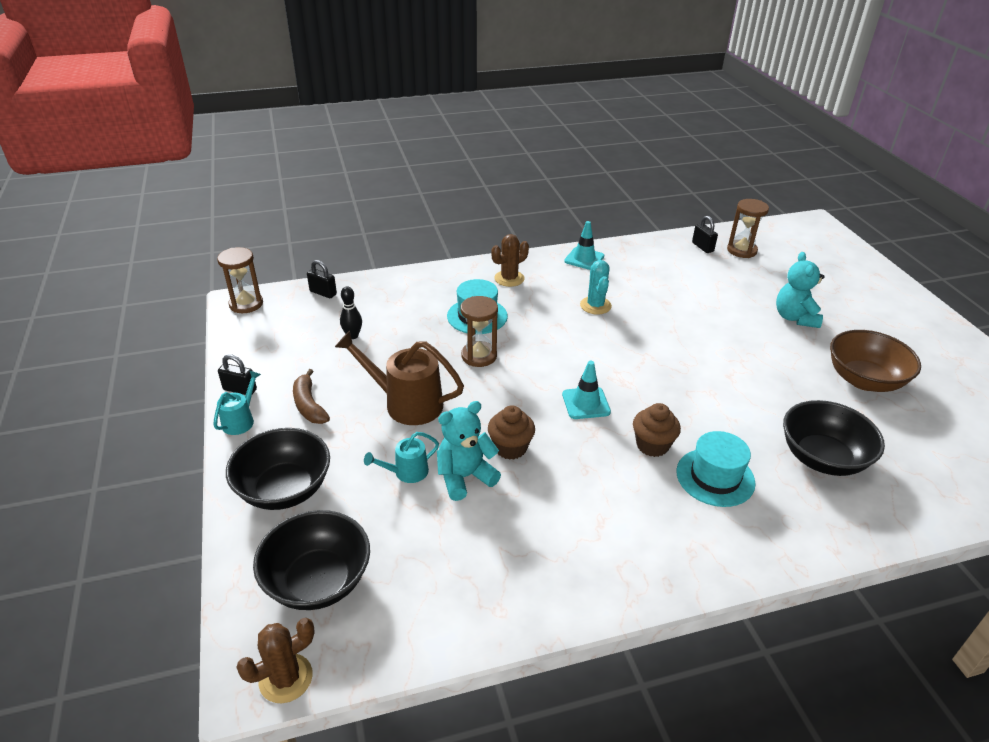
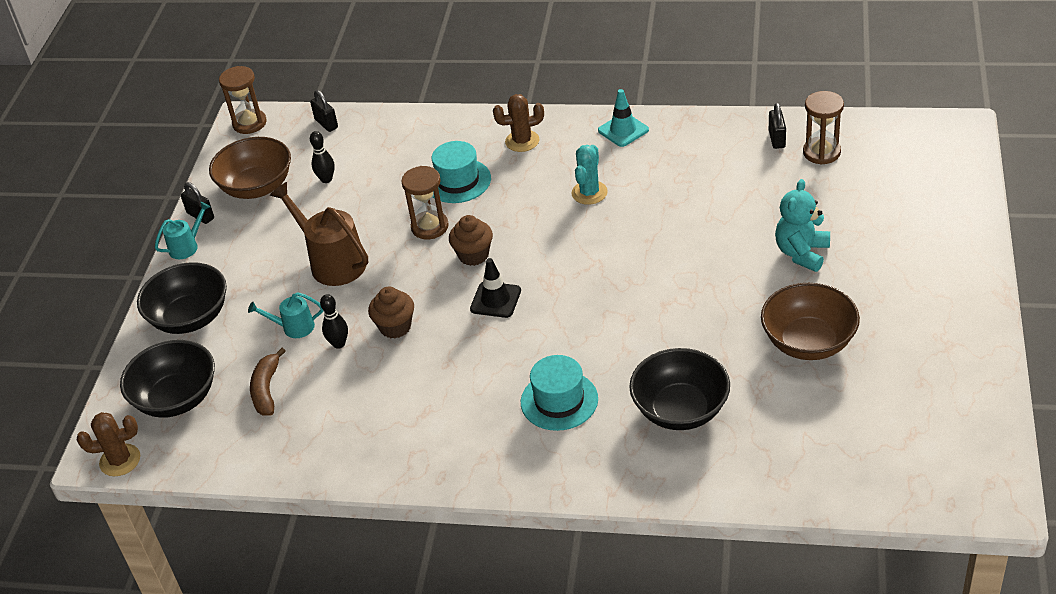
camera: 30 degrees right, 5 degrees up
brown banana [293,369,330,424] -> brown banana moved to [250,348,286,415]
turquoise teddy bear [437,401,501,501] -> black bowling pin [320,294,348,349]
turquoise traffic cone [562,361,611,419] -> black traffic cone [470,258,521,318]
brown cupcake [633,403,681,457] -> brown cupcake moved to [449,215,493,266]
none -> brown bowl [209,137,291,199]

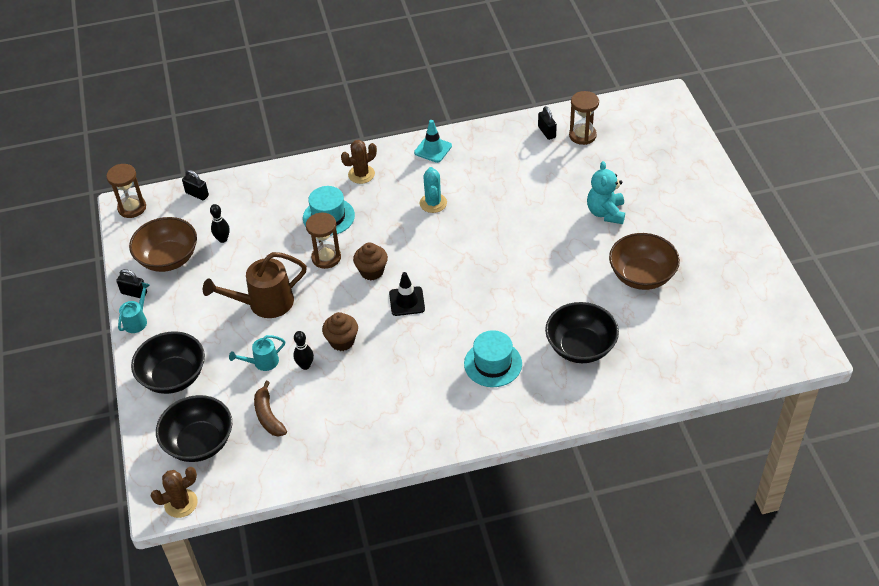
camera: 25 degrees left, 5 degrees up
brown watering can [270,182,368,286] -> brown watering can turned 45 degrees counterclockwise [203,252,307,318]

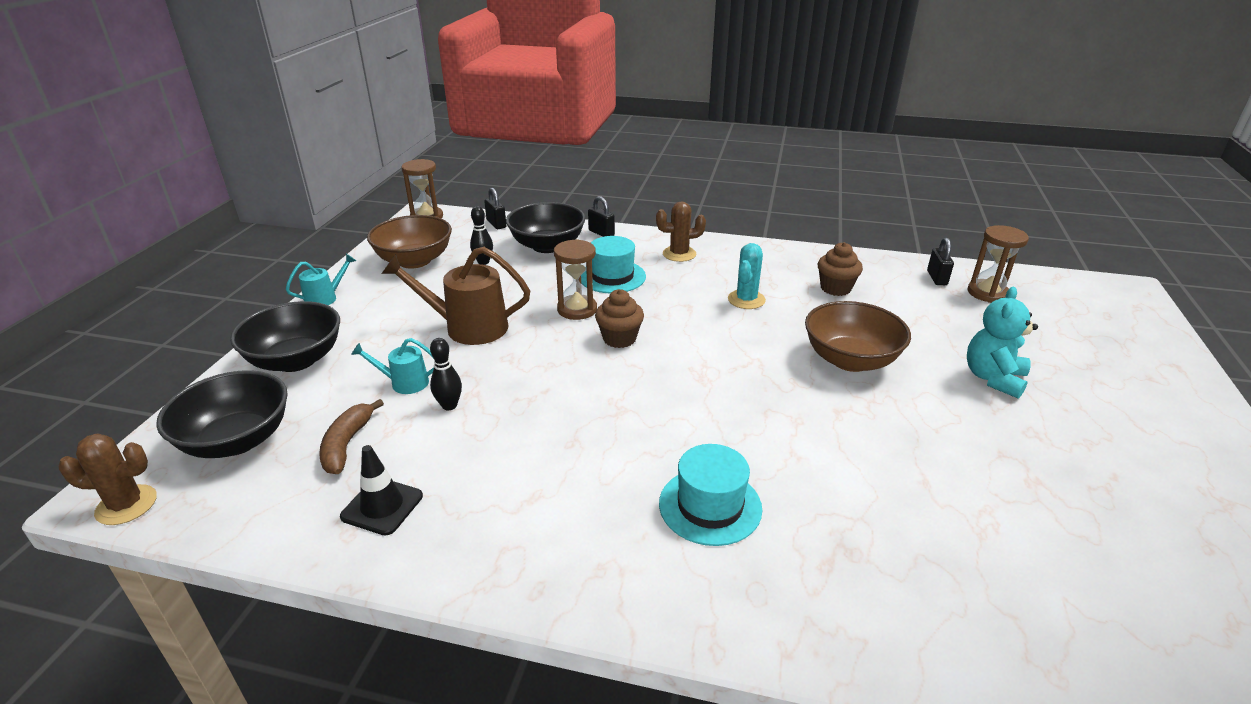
camera: 25 degrees right, 15 degrees down
black padlock [116,269,147,298] -> black padlock moved to [588,196,615,237]
brown cupcake [322,312,358,351] -> brown cupcake moved to [818,242,863,296]
black traffic cone [389,272,425,316] -> black traffic cone moved to [340,445,423,536]
turquoise traffic cone [414,120,452,163] -> none
black bowl [545,302,619,363] -> black bowl moved to [506,202,585,253]
brown bowl [609,233,680,290] -> brown bowl moved to [805,301,911,372]

